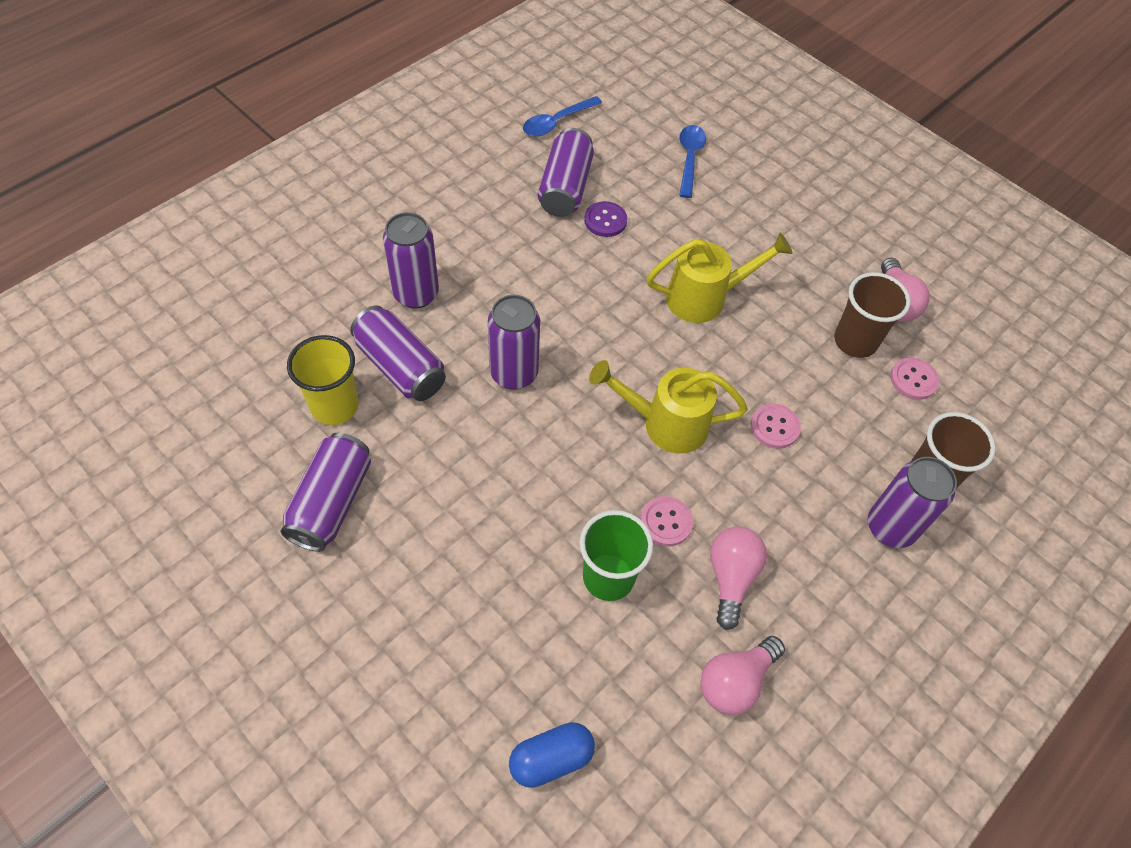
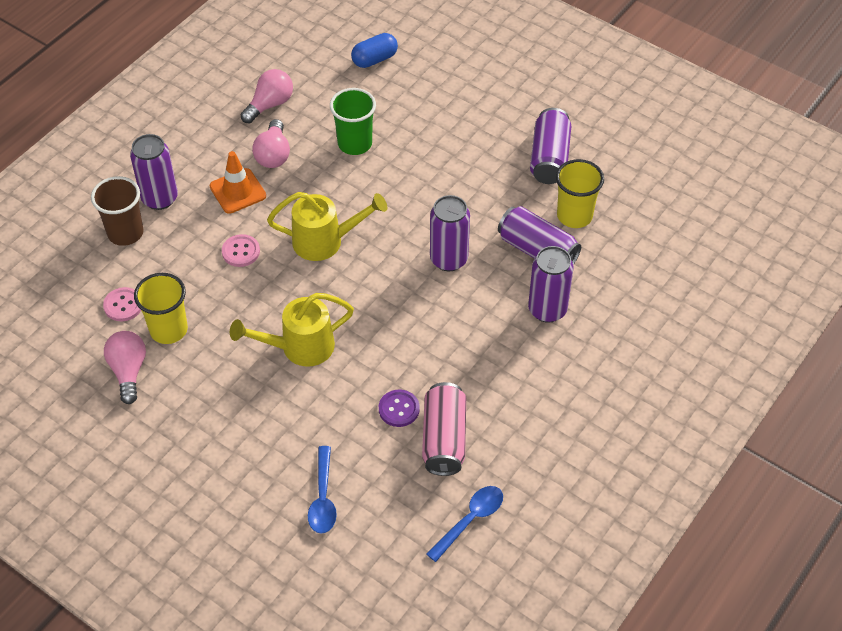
camera: 175 degrees right, 5 degrees down
purple can [538,128,594,217] -> pink can [422,382,466,476]
pink button [640,496,693,547] -> none
brown cup [834,272,911,358] -> yellow cup [134,273,188,344]
none -> orange traffic cone [210,151,266,214]

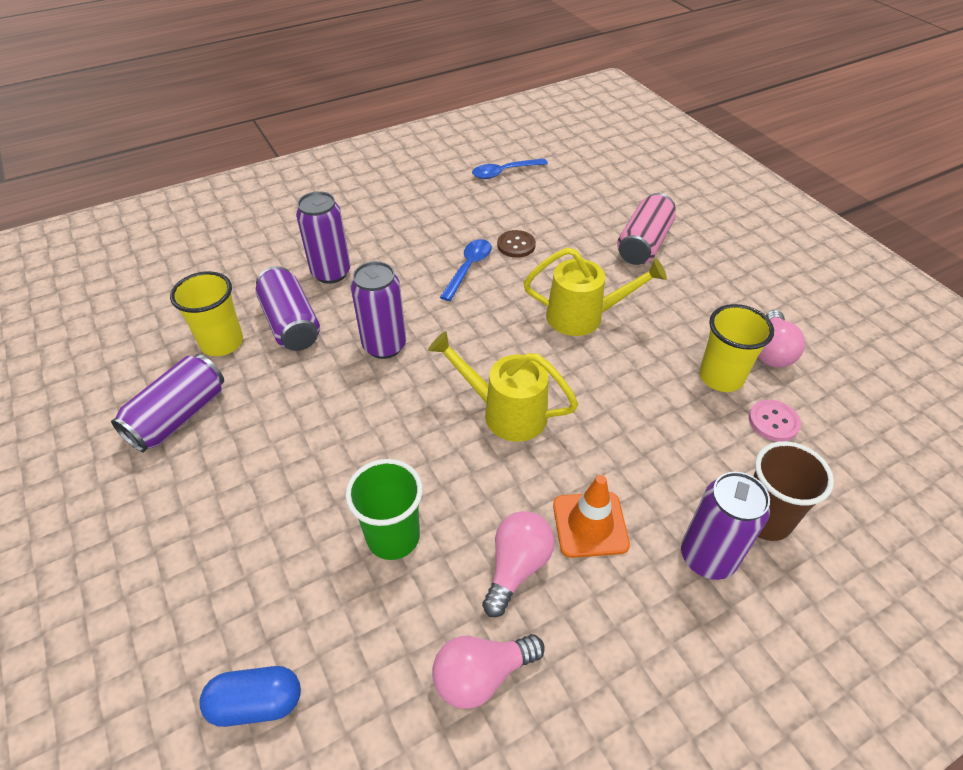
camera: 155 degrees left, 5 degrees down
pink button [222,234,260,267] -> none
blue spoon [308,446,337,534] -> blue spoon moved to [440,239,492,301]
purple button [379,390,420,427] -> brown button [497,230,536,258]
pink can [422,382,466,476] -> pink can moved to [617,193,676,265]

